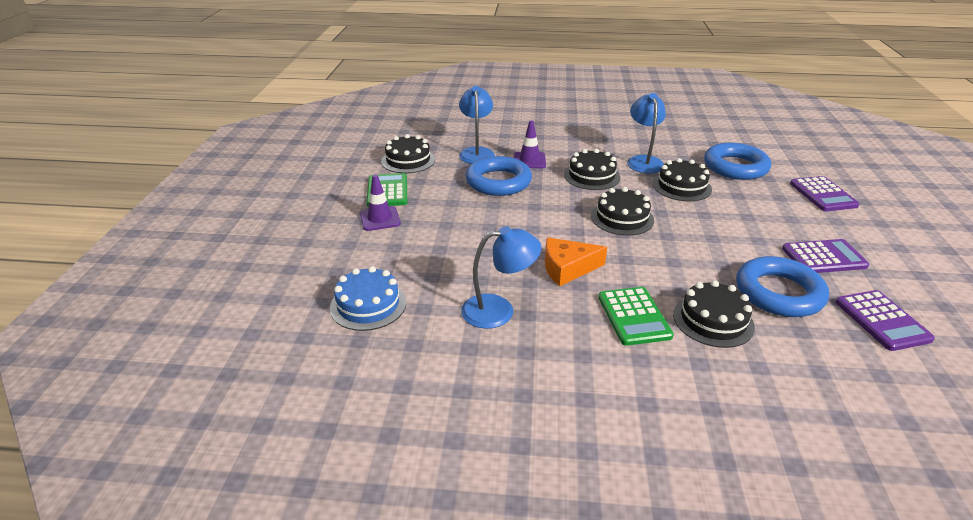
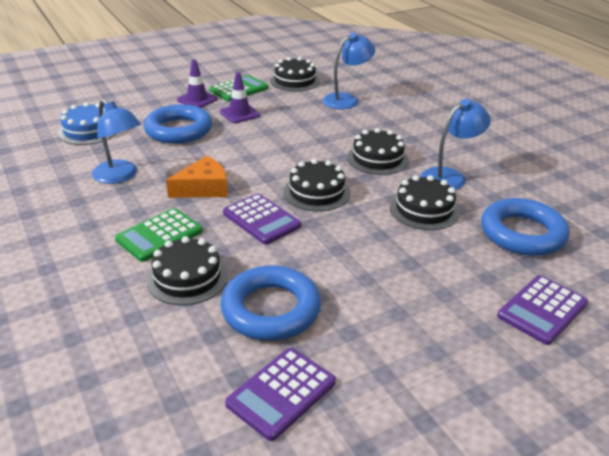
camera: 55 degrees right, 0 degrees up
blue ring [466,156,532,196] -> blue ring moved to [144,104,212,144]
purple traffic cone [514,121,546,168] -> purple traffic cone moved to [219,72,260,123]
orange cheese [545,237,607,286] -> orange cheese turned 105 degrees clockwise [166,156,228,198]
purple calculator [782,239,869,273] -> purple calculator moved to [223,193,301,245]

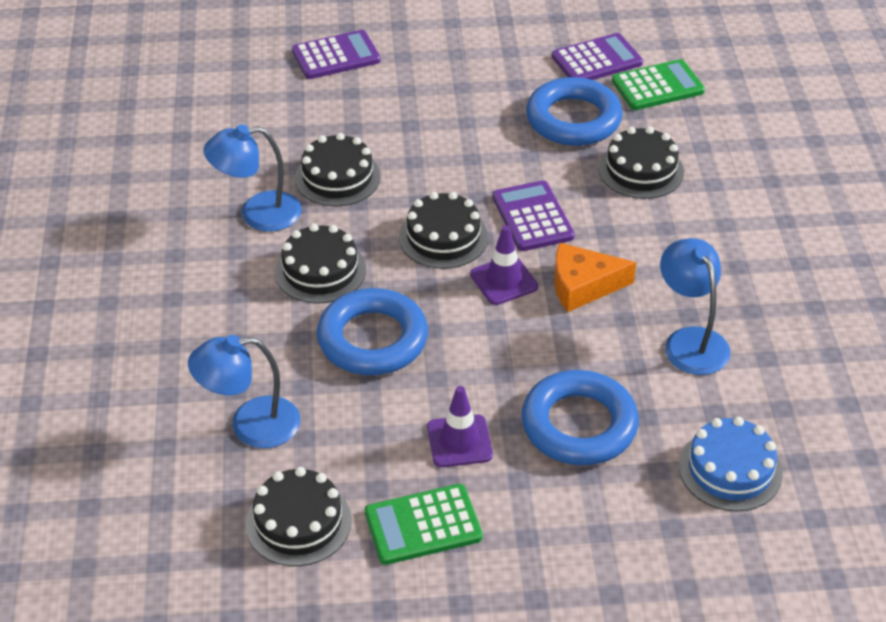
camera: 155 degrees left, 10 degrees up
green calculator [115,208,203,262] -> green calculator moved to [612,59,705,110]
purple traffic cone [177,59,218,108] -> purple traffic cone moved to [470,225,538,305]
blue ring [481,198,570,256] -> blue ring moved to [317,288,428,375]

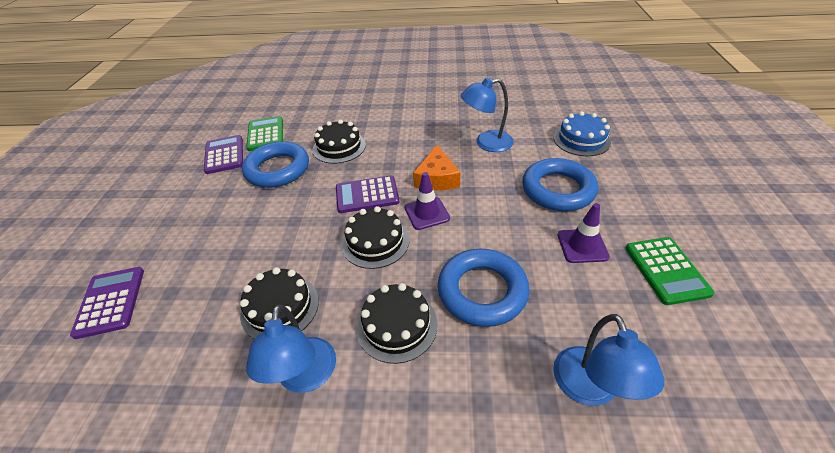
camera: 80 degrees left, 0 degrees up
black cake [245,467,352,566] -> none

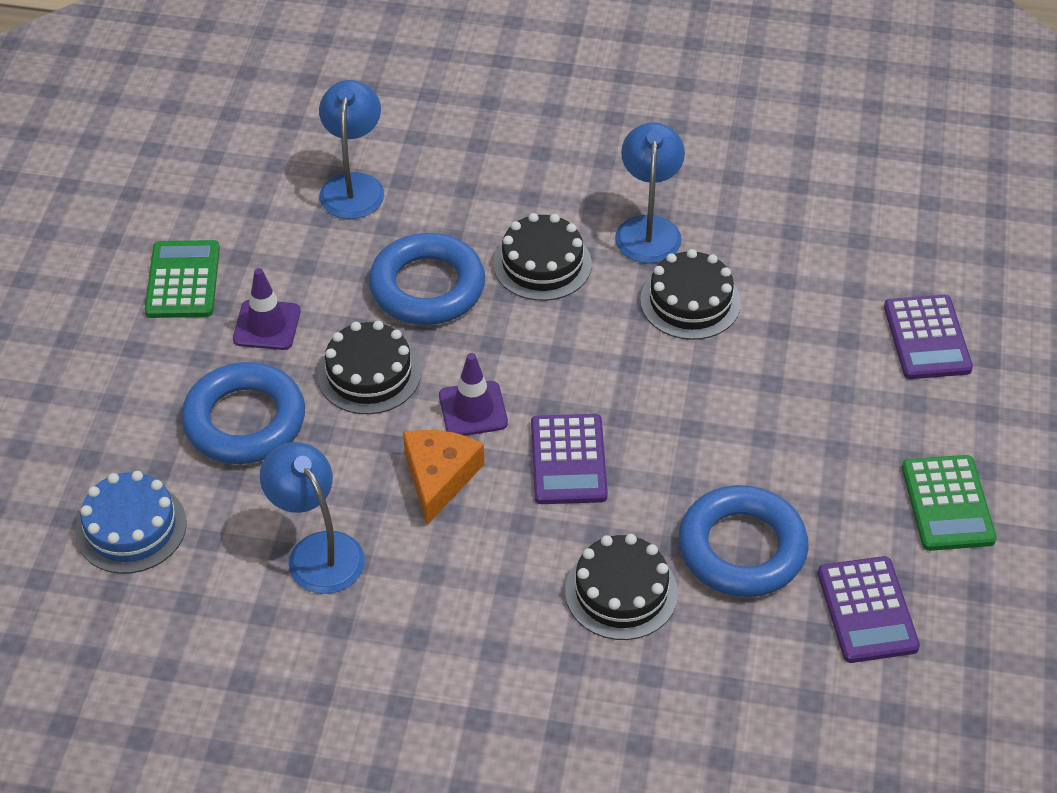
camera: 175 degrees left, 5 degrees up
green calculator [246,116,283,151] -> green calculator moved to [902,455,997,551]
purple calculator [336,175,399,213] -> purple calculator turned 90 degrees clockwise [531,414,608,504]
black cake [341,206,409,269] -> black cake moved to [317,321,421,414]
blue lamp [461,78,514,152] -> blue lamp turned 120 degrees counterclockwise [260,442,365,594]

